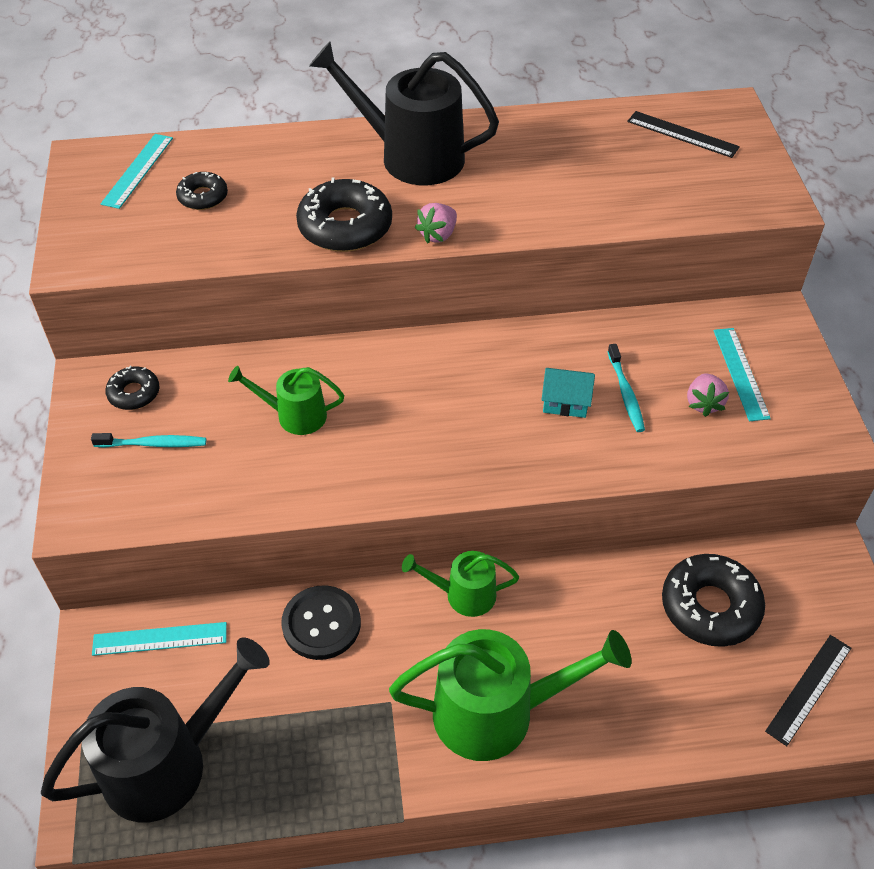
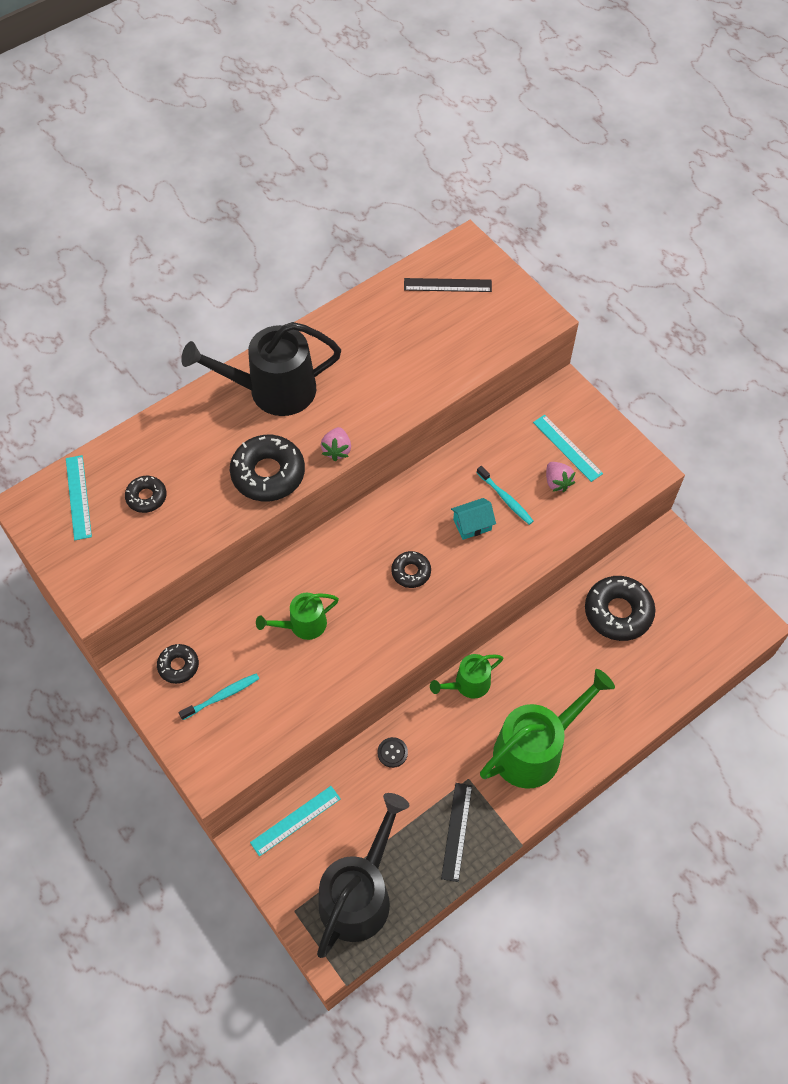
camera: 30 degrees left, 10 degrees up
black button [281,585,361,660] -> black button [377,737,408,768], size x0.53
black ruler [765,635,851,746] -> black ruler moved to [441,783,472,882]
none -> black donut [391,551,431,588]

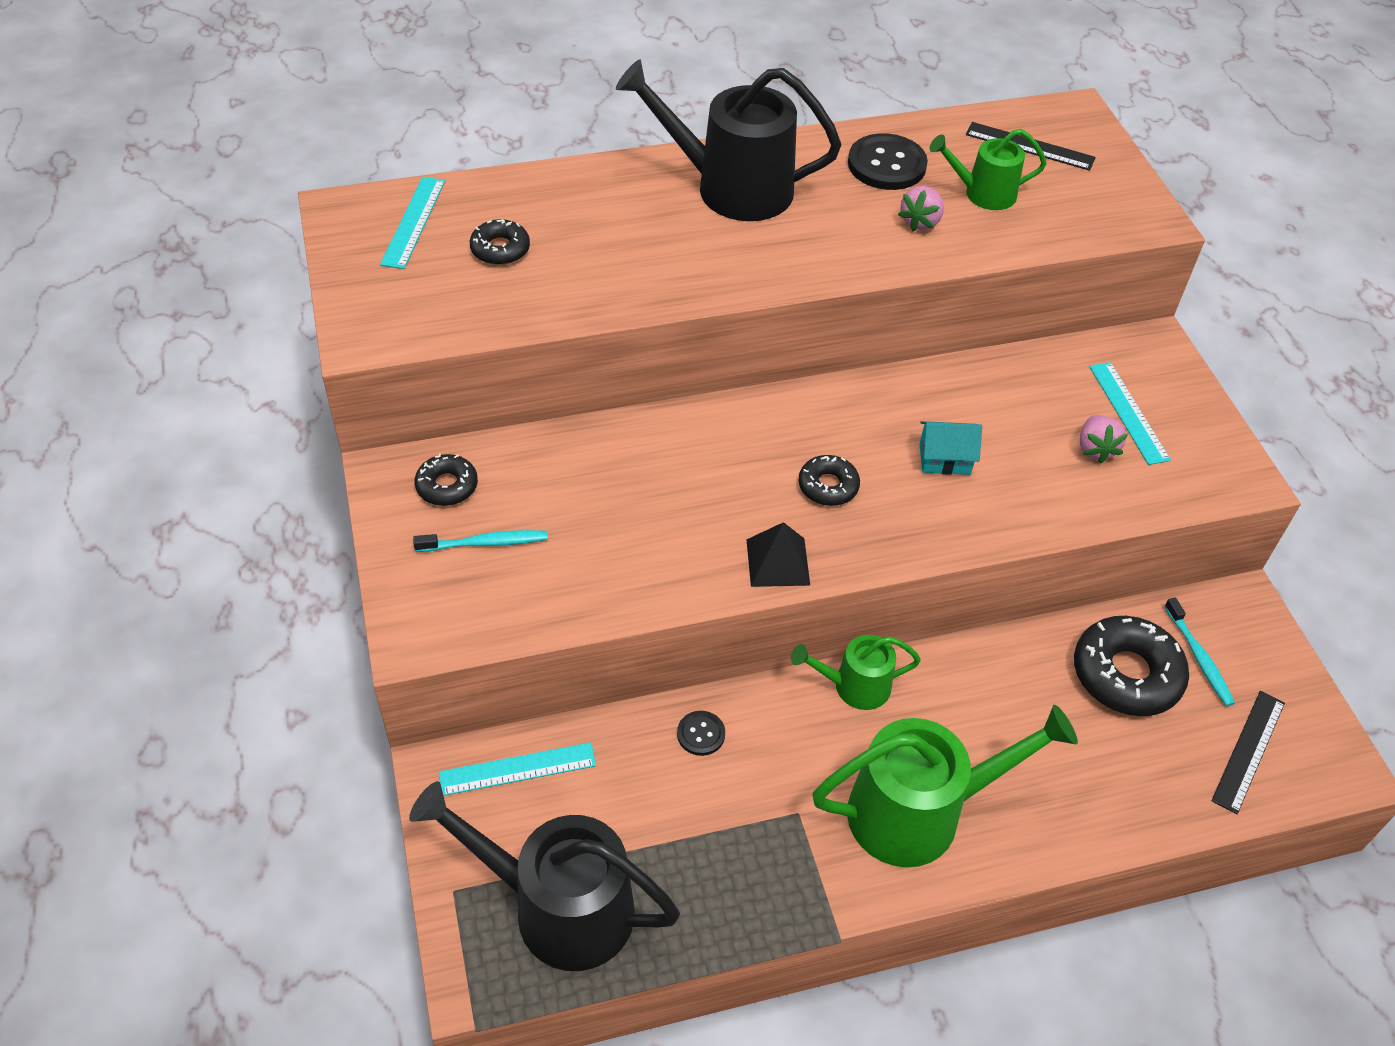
camera: 20 degrees right, 10 degrees down
black donut [230,435,305,501] -> none
green watering can [256,593,339,640] -> green watering can moved to [930,129,1047,210]
black watering can [317,793,410,958] -> black watering can turned 120 degrees counterclockwise [409,781,680,971]
pink strawberry [321,427,351,461] -> pink strawberry moved to [898,186,944,231]
black ruler [441,783,472,882] -> black ruler moved to [1211,691,1285,814]
turquoise toothbrush [477,466,533,525] -> turquoise toothbrush moved to [1164,598,1235,706]
none -> black pyramid [746,522,810,587]
none -> black button [848,133,928,190]

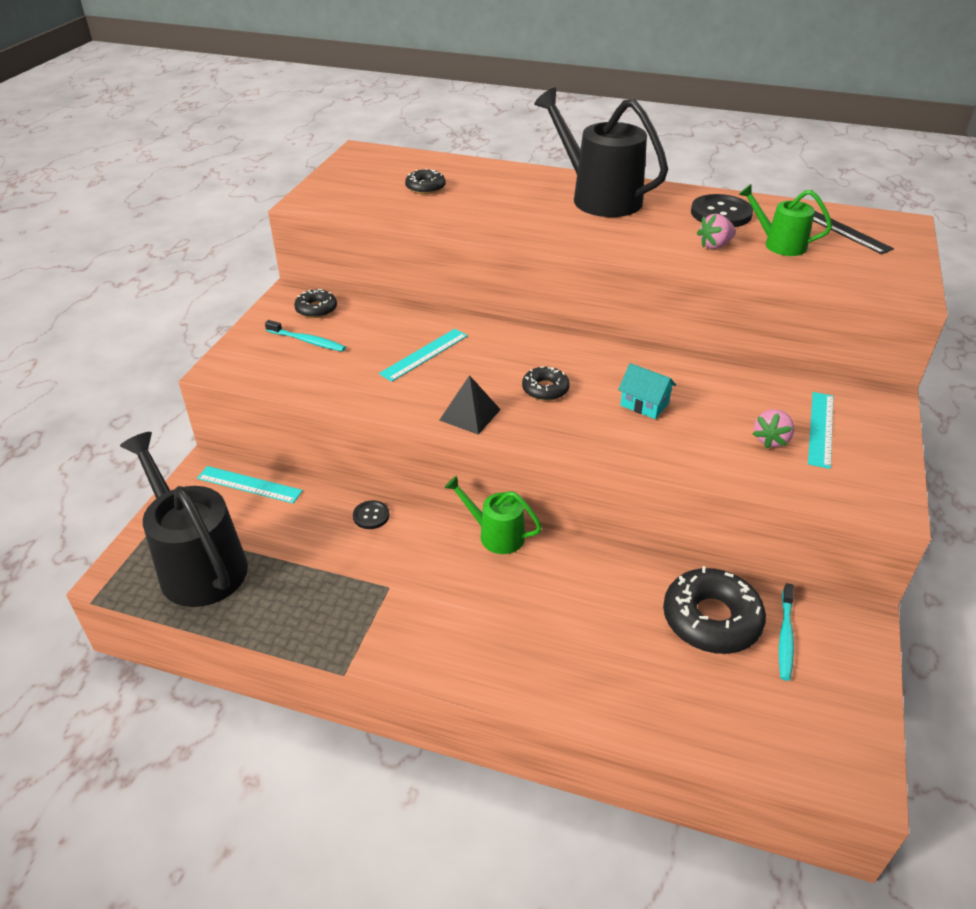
camera: 35 degrees right, 10 degrees down
turquoise ruler [380,177,445,269] -> turquoise ruler moved to [379,329,468,382]
green watering can [812,705,1078,867] -> none
black ruler [1211,691,1285,814] -> none

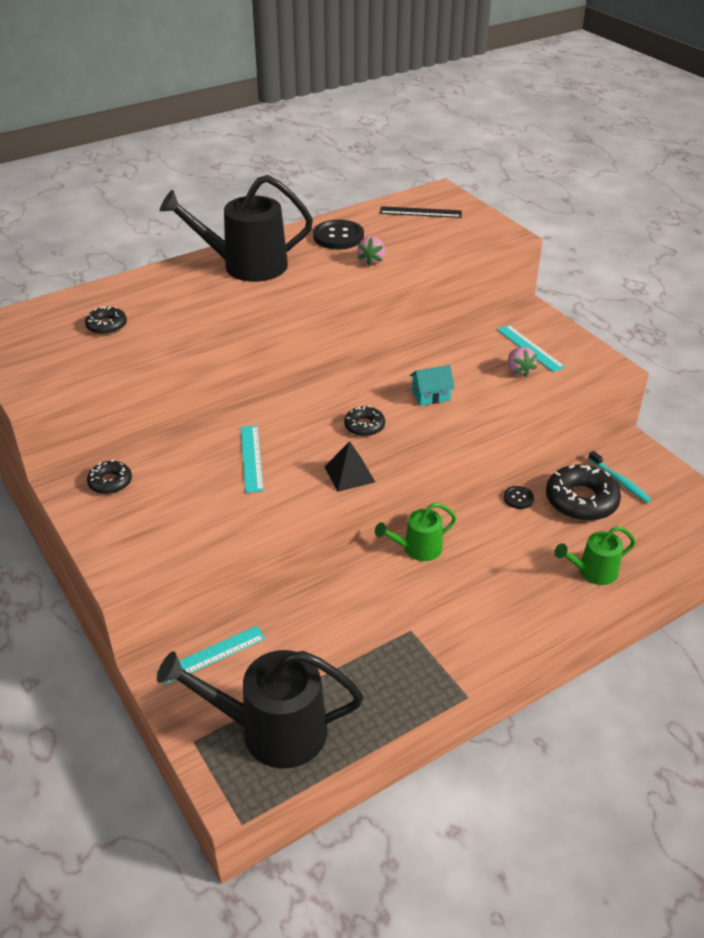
camera: 50 degrees left, 0 degrees up
turquoise toothbrush [265,320,346,352] -> none
black button [353,500,389,529] -> black button moved to [503,486,534,509]
green watering can [739,184,832,256] -> green watering can moved to [555,526,636,585]

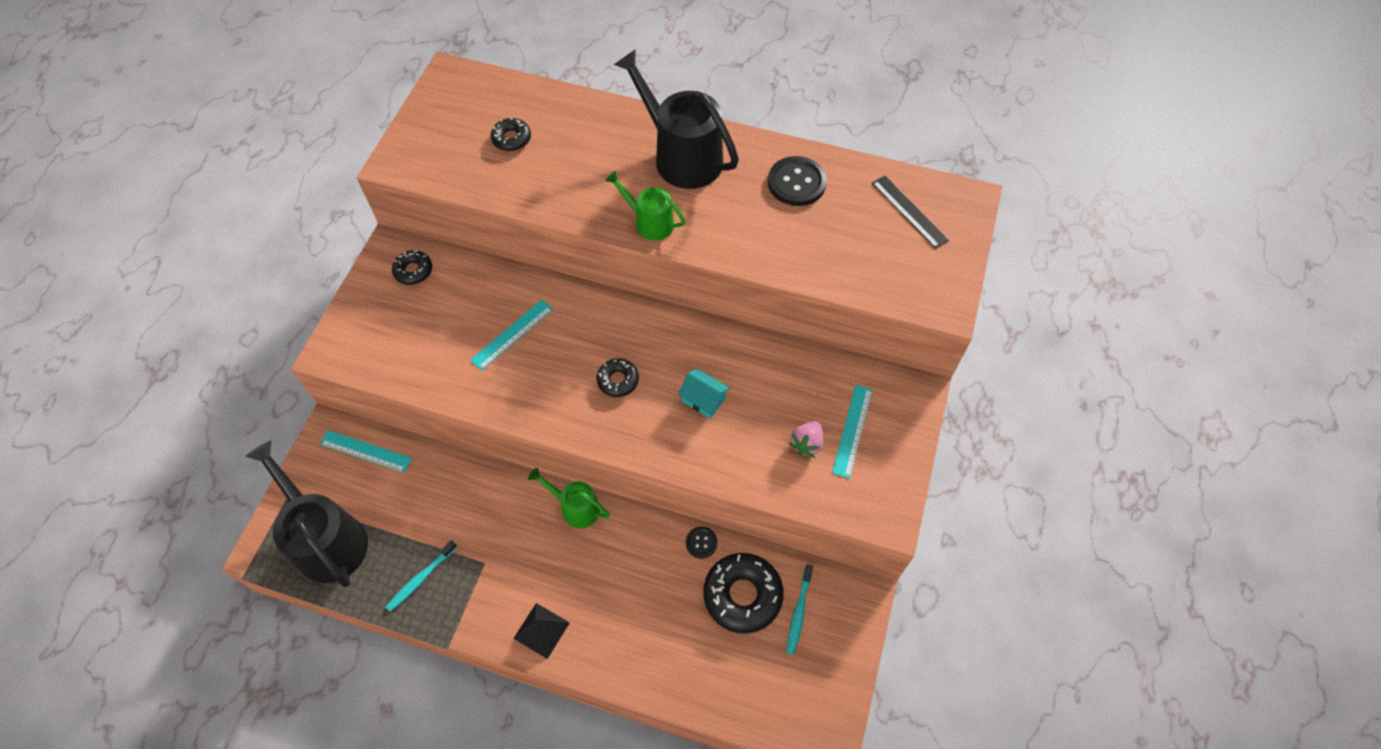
camera: 50 degrees right, 20 degrees up
black pyramid [324,441,375,492] -> black pyramid moved to [513,603,570,659]
pink strawberry [357,236,386,267] -> none
green watering can [555,526,636,585] -> green watering can moved to [605,171,686,241]
none -> turquoise toothbrush [386,540,457,612]

